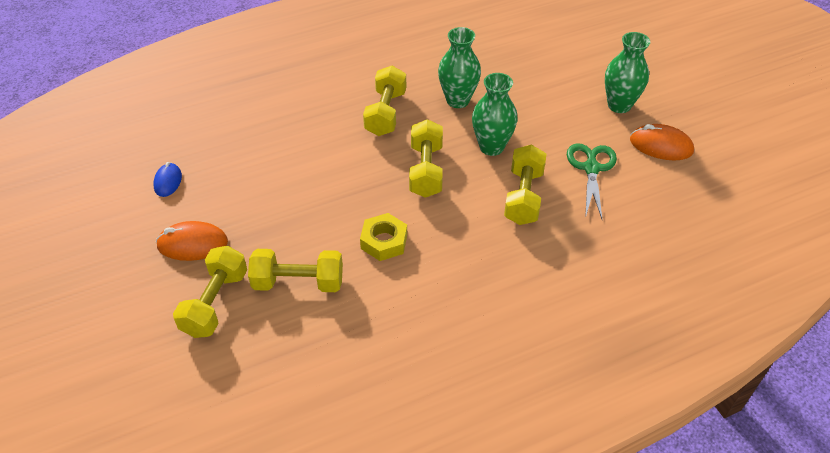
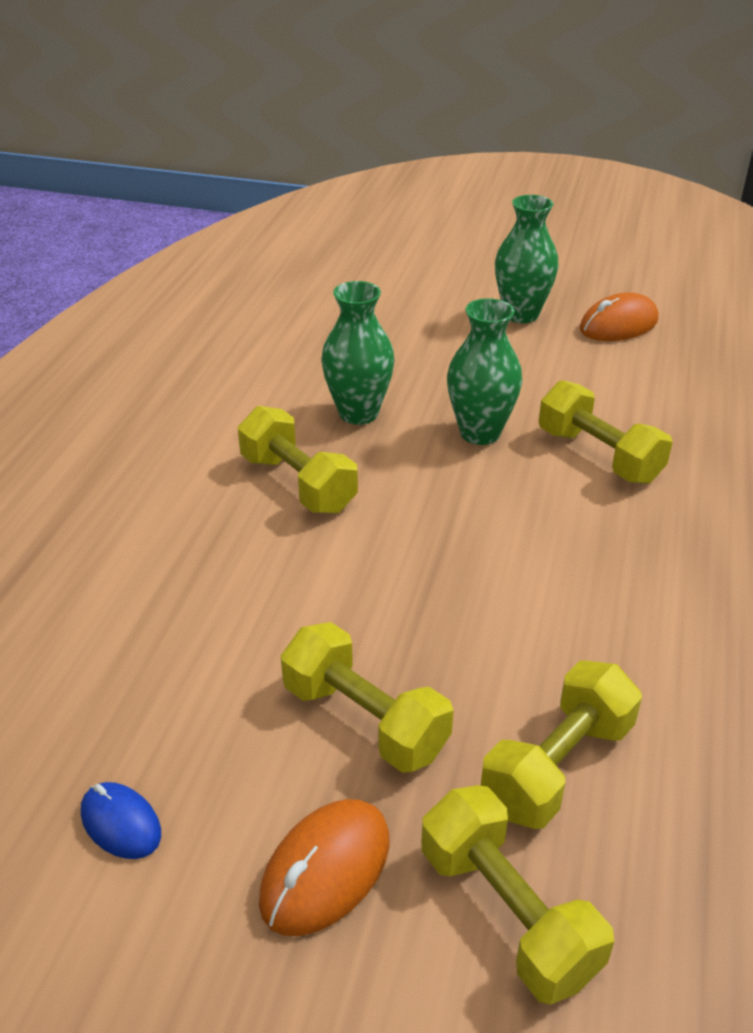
camera: 50 degrees left, 10 degrees down
yellow nut [360,213,407,261] -> none
yellow dumbbell [409,119,443,198] -> yellow dumbbell moved to [281,622,454,773]
green scissors [567,143,617,219] -> none

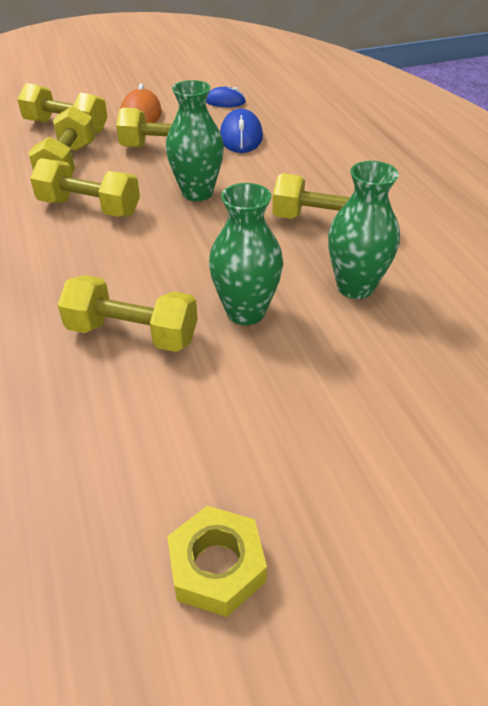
camera: 145 degrees right, 5 degrees up
green vase [495,195,559,323] -> green vase moved to [166,80,224,201]
orange mouse [580,292,659,341] -> yellow nut [167,506,267,617]
none -> yellow dumbbell [30,158,140,217]
none -> blue mouse [220,109,263,153]

